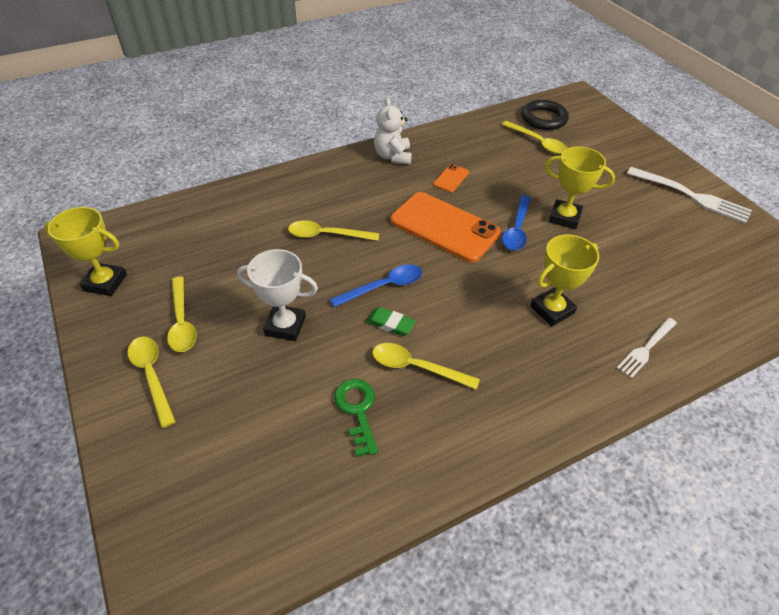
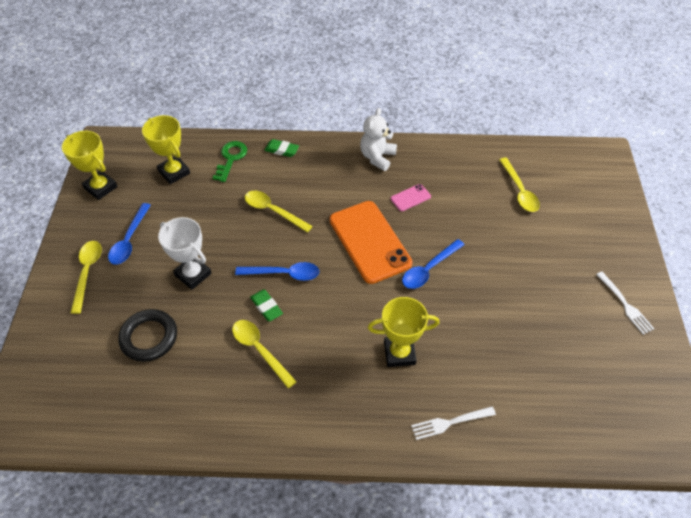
camera: 30 degrees right, 5 degrees up
yellow spoon [167,277,197,352] -> blue spoon [108,203,151,265]
green key [334,379,378,457] -> green key moved to [213,141,247,182]
orange phone [433,164,469,192] -> pink phone [391,184,431,211]
black ring [521,100,569,130] -> black ring moved to [118,309,177,362]
yellow trophy [545,146,615,229] -> yellow trophy moved to [142,115,190,184]
white fork [627,167,752,224] -> white fork [596,272,654,335], size x0.61
none -> green eraser [264,139,299,157]

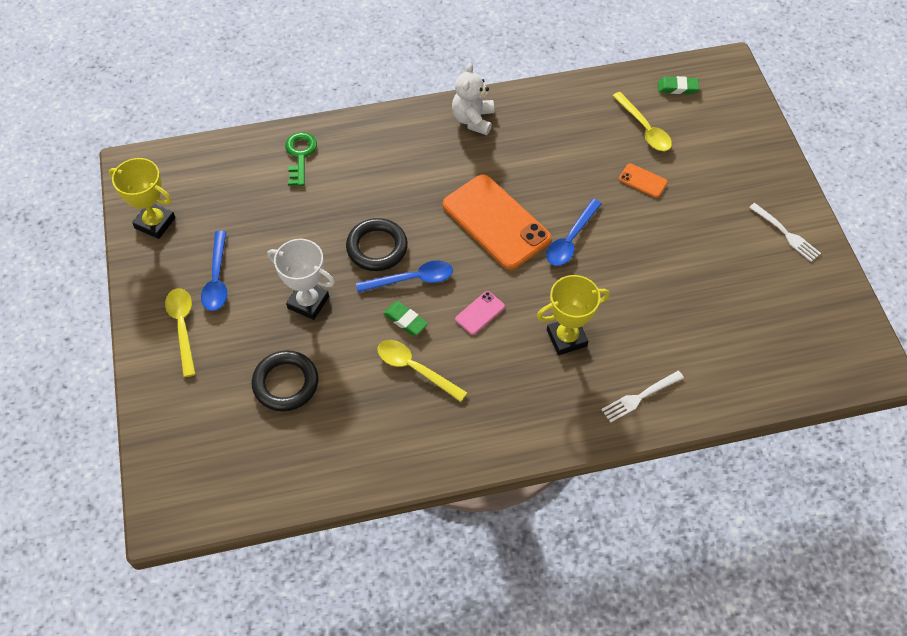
camera: 15 degrees left, 5 degrees up
yellow trophy [142,115,190,184] -> none
yellow spoon [245,191,313,233] -> none
green eraser [264,139,299,157] -> green eraser moved to [658,76,699,94]
pink phone [391,184,431,211] -> pink phone moved to [455,291,505,335]
none -> black ring [346,218,408,271]
none -> orange phone [619,163,668,198]

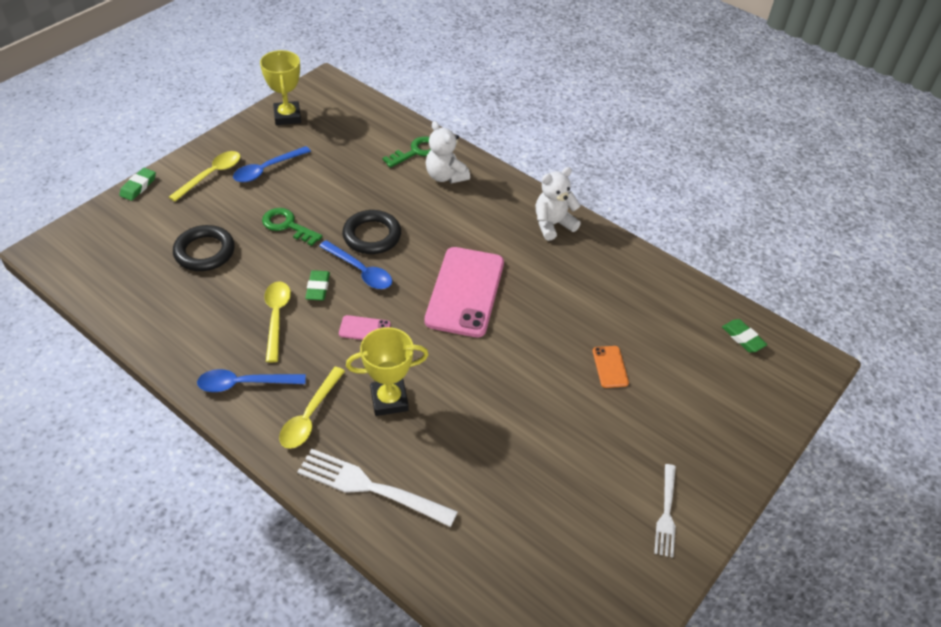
camera: 50 degrees right, 10 degrees down
white trophy [267,239,335,320] -> green key [262,208,323,246]
orange phone [443,174,551,270] -> pink phone [425,247,504,337]
yellow trophy [537,275,610,355] -> yellow trophy turned 45 degrees counterclockwise [346,327,429,416]
blue spoon [546,199,602,266] -> blue spoon moved to [197,369,306,392]
white fork [601,371,684,423] -> white fork [297,449,458,527], size x1.64
yellow spoon [613,92,672,151] -> yellow spoon moved to [279,367,345,449]
none -> green eraser [119,168,156,201]
none -> white teddy bear [426,121,470,183]

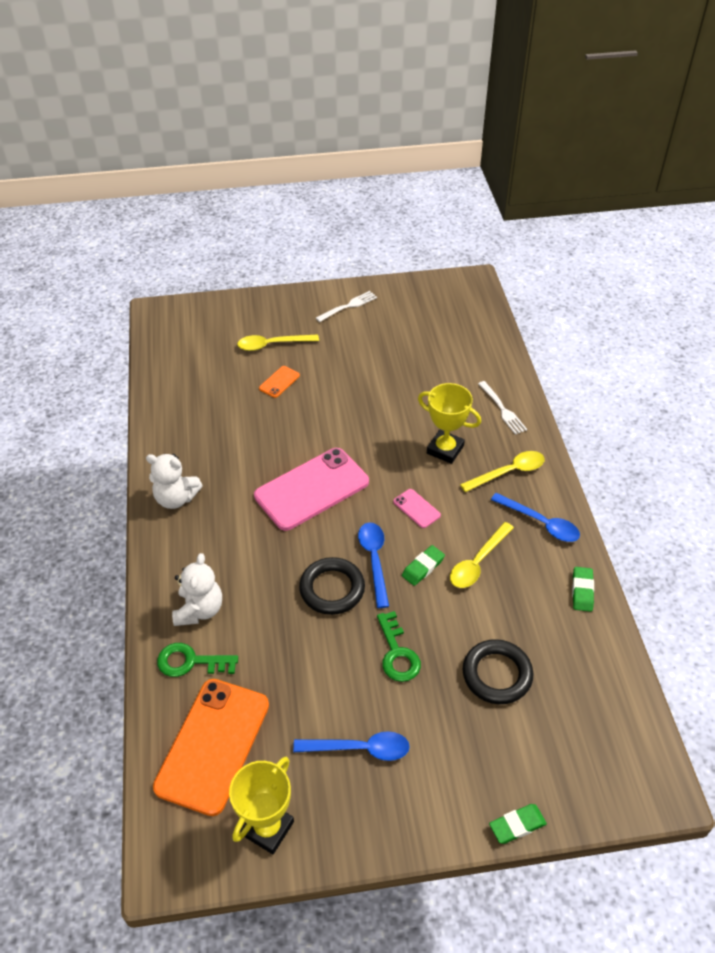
camera: 135 degrees left, 0 degrees up
yellow spoon [169,151,241,202] -> yellow spoon moved to [237,334,319,351]
white fork [297,449,458,527] -> white fork [478,381,527,435], size x0.61
green eraser [722,319,767,353] -> green eraser moved to [572,567,594,612]
none -> orange phone [153,679,269,816]

